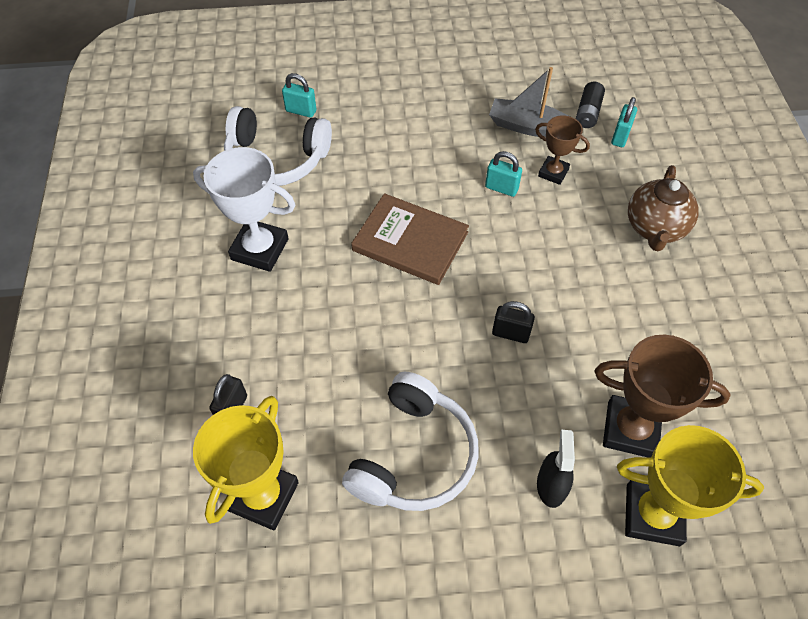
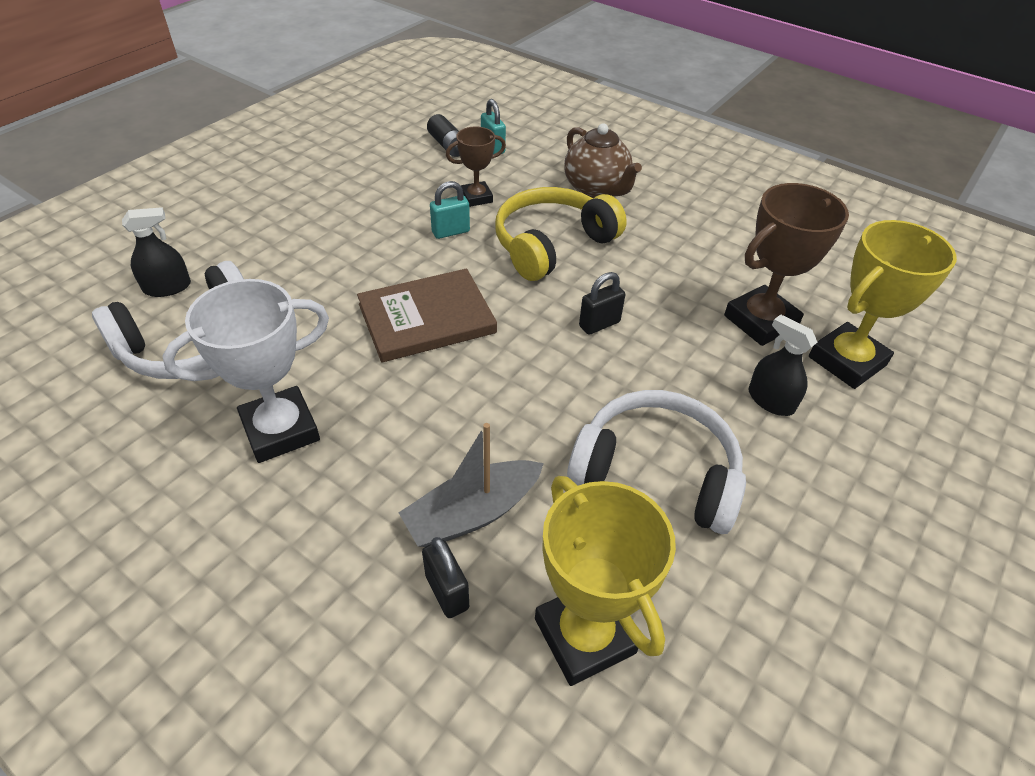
camera: 50 degrees left, 10 degrees down
turquoise padlock [282,73,316,118] -> black spray bottle [122,207,191,297]
white headphones [342,372,479,511] -> white headphones turned 45 degrees counterclockwise [567,390,746,534]
grey boat [489,67,569,137] -> grey boat moved to [399,423,544,547]
none -> yellow headphones [495,187,627,281]

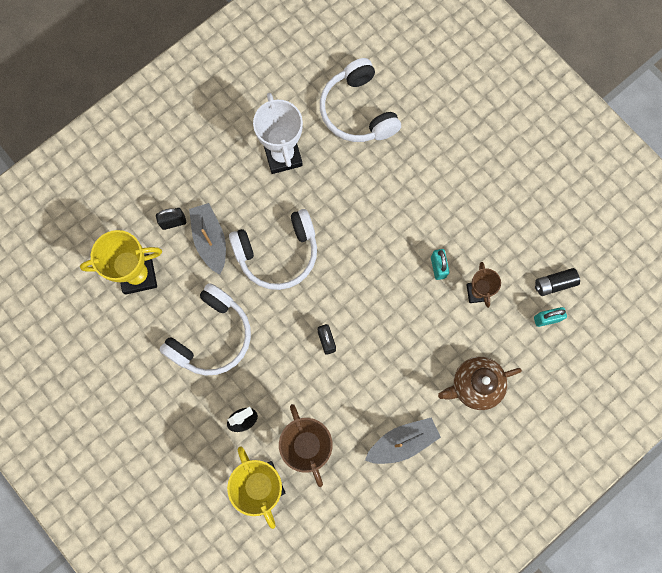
camera: 105 degrees right, 30 degrees up
black spray bottle [122,207,191,297] -> none
brown book [357,268,497,362] -> none
yellow headphones [495,187,627,281] -> none
none -> white headphones [229,209,317,290]
none -> grey boat [365,417,441,464]

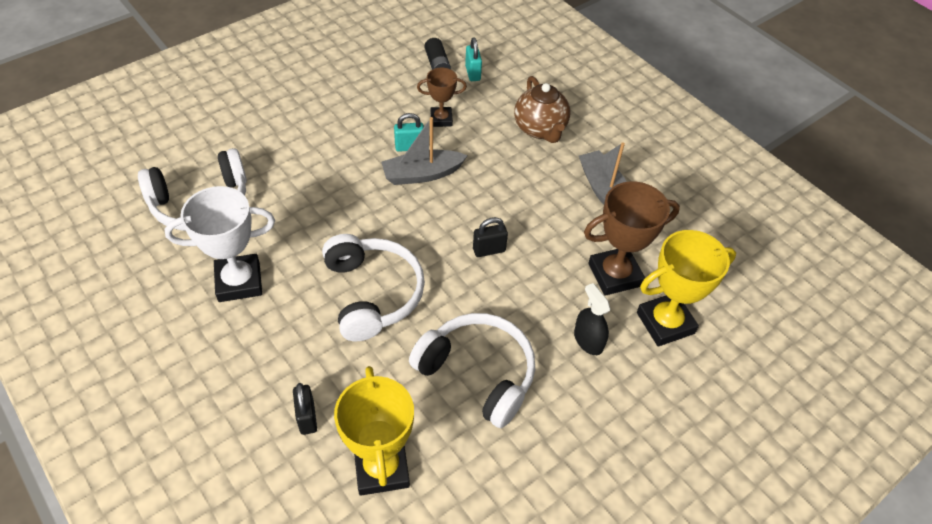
camera: 90 degrees left, 25 degrees down
grey boat [189,203,226,275] -> grey boat moved to [381,117,468,185]

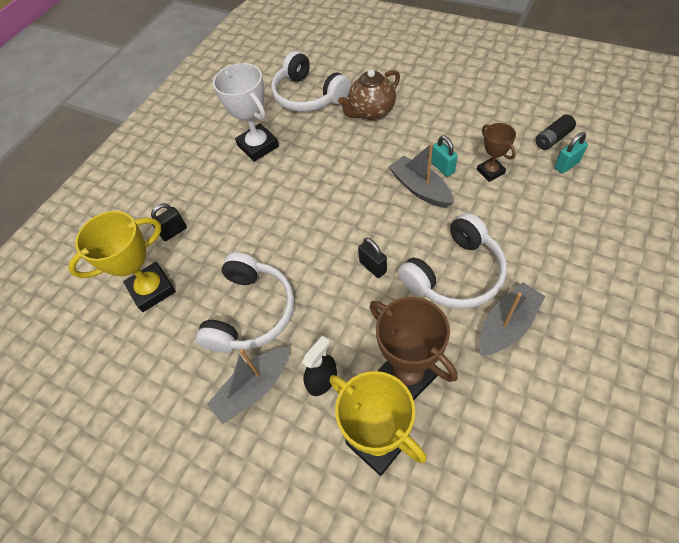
camera: 75 degrees right, 5 degrees up
white headphones [322,234,425,341] -> white headphones moved to [398,213,507,309]
brown teapot [514,76,570,143] -> brown teapot moved to [338,69,400,120]
none -> grey boat [207,347,290,424]

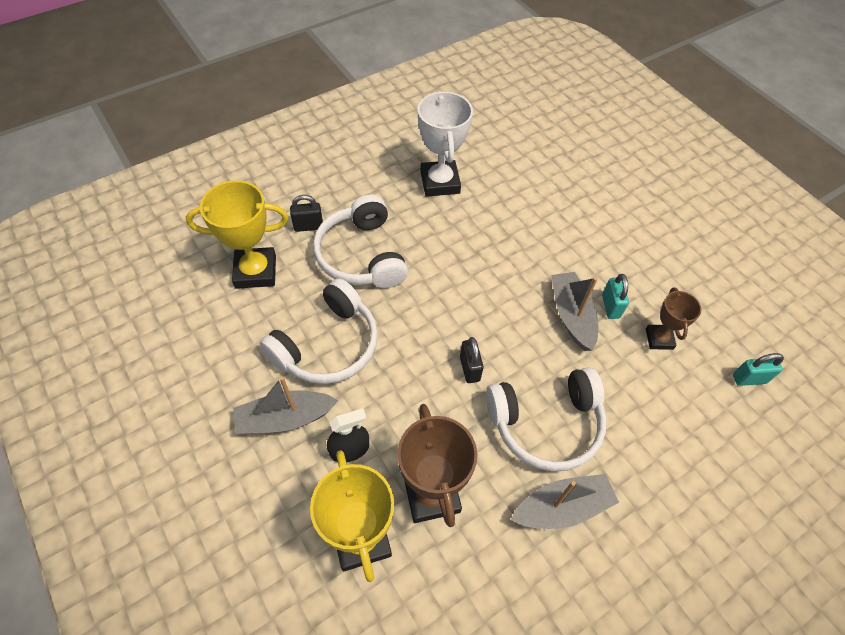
camera: 20 degrees right, 0 degrees up
white headphones [271,51,351,112] -> white headphones moved to [313,195,408,288]
brown teapot [338,69,400,120] -> none
black battery [536,115,576,150] -> none

